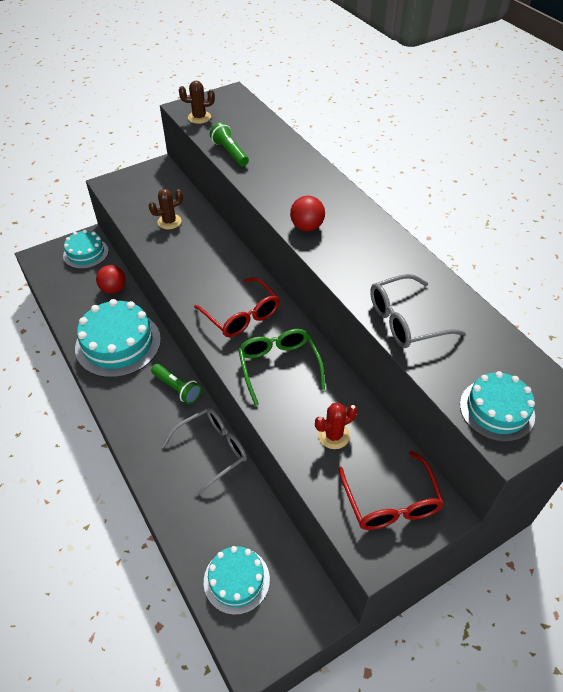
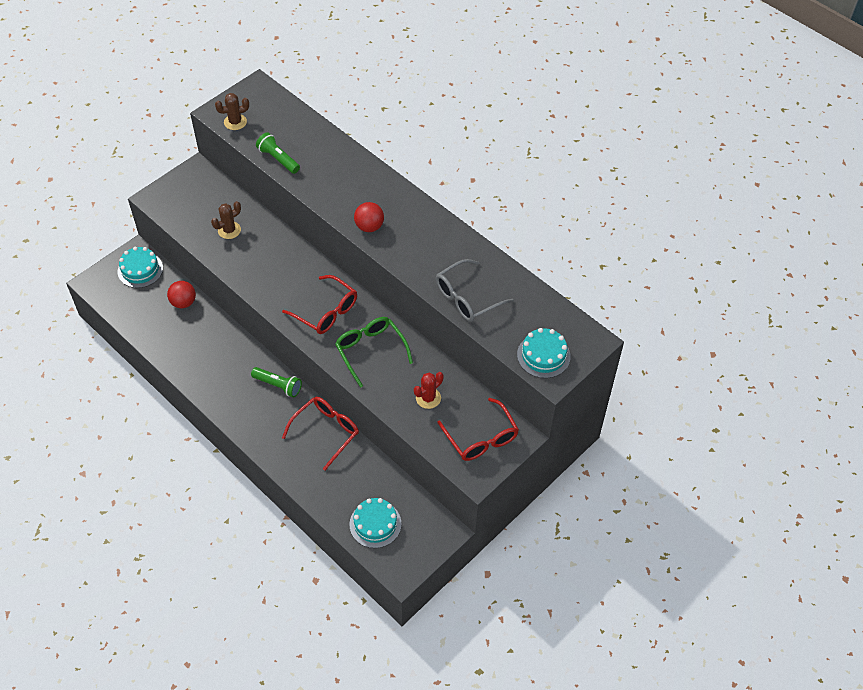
camera: 15 degrees left, 5 degrees up
turquoise cake [75,299,161,378] -> none
grey glasses [161,408,247,496] -> red glasses [282,397,359,471]

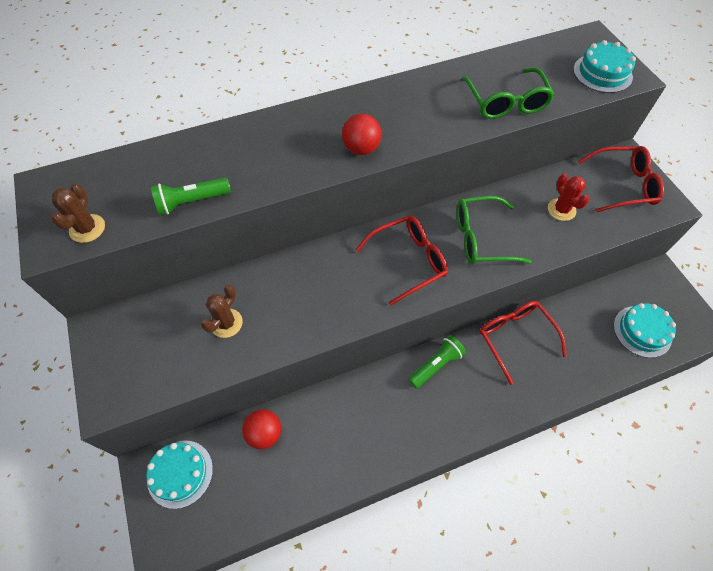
camera: 65 degrees left, 5 degrees up
brown cactus [211,201,241,239] -> brown cactus turned 45 degrees clockwise [201,285,243,338]
grey glasses [436,259,514,322] -> green glasses [461,68,555,119]

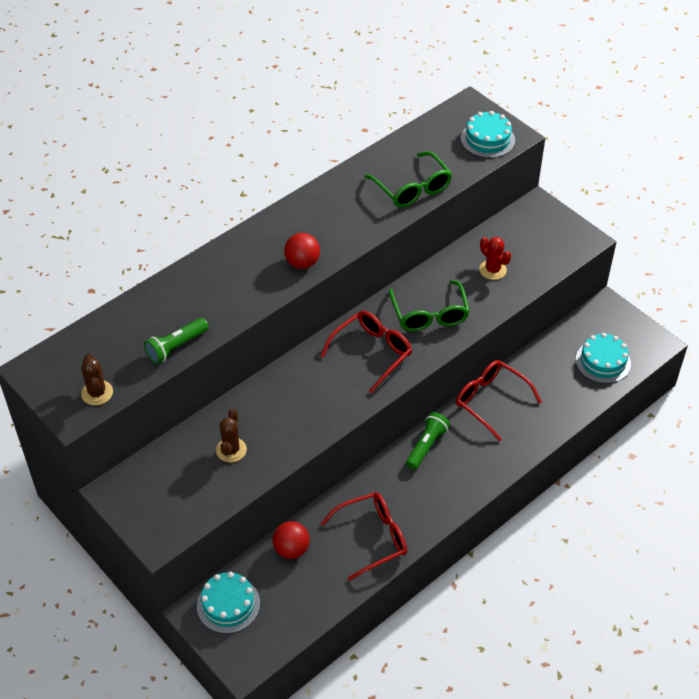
camera: 20 degrees left, 10 degrees down
green glasses [457,196,532,264] -> green glasses turned 75 degrees counterclockwise [389,280,470,332]
red glasses [578,146,664,212] -> red glasses moved to [320,492,407,581]

